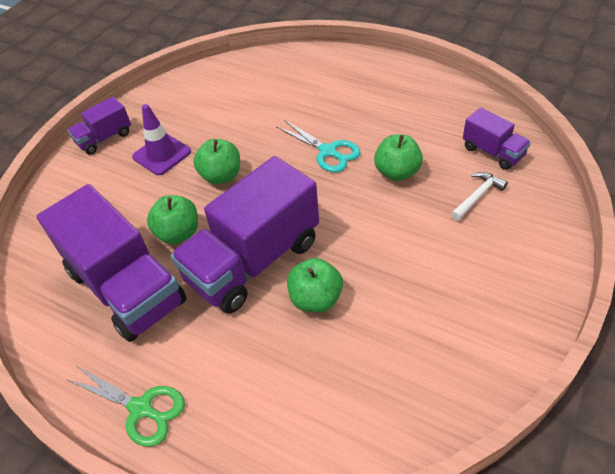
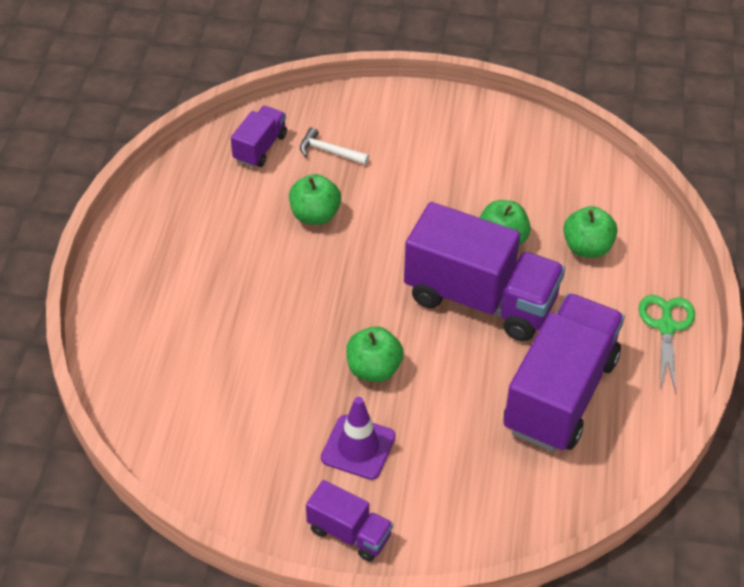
camera: 115 degrees left, 0 degrees up
green apple [147,195,198,244] -> green apple moved to [563,206,617,258]
turquoise scissors [277,120,361,173] -> none

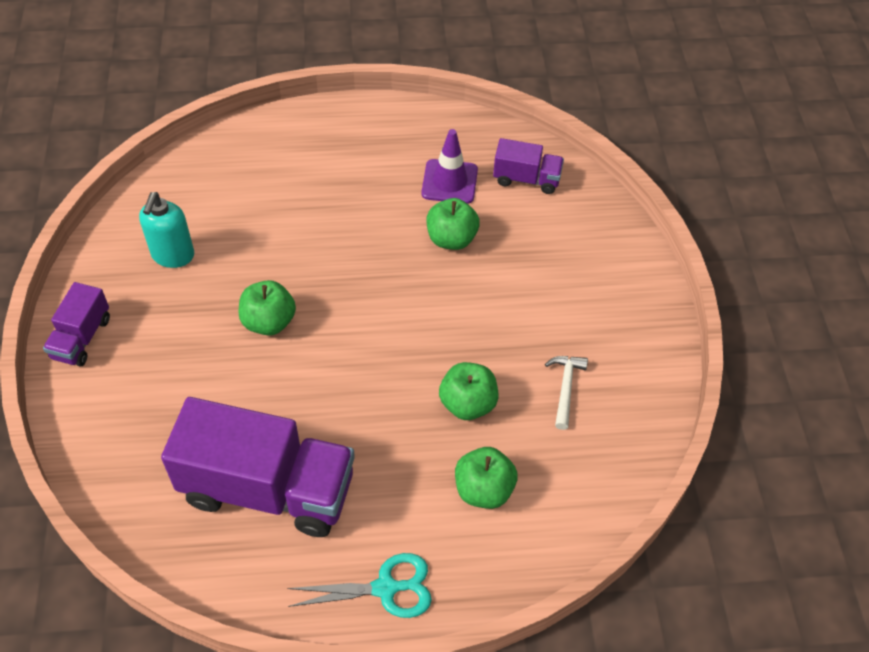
camera: 75 degrees right, 5 degrees up
white hammer [300,127,369,165] -> white hammer moved to [545,356,588,430]
purple traffic cone [321,397,396,480] -> purple traffic cone moved to [421,129,478,204]
purple truck [404,202,565,341] -> none
green scissors [639,295,695,393] -> turquoise scissors [287,553,432,618]
none -> turquoise soap dispenser [139,192,194,268]

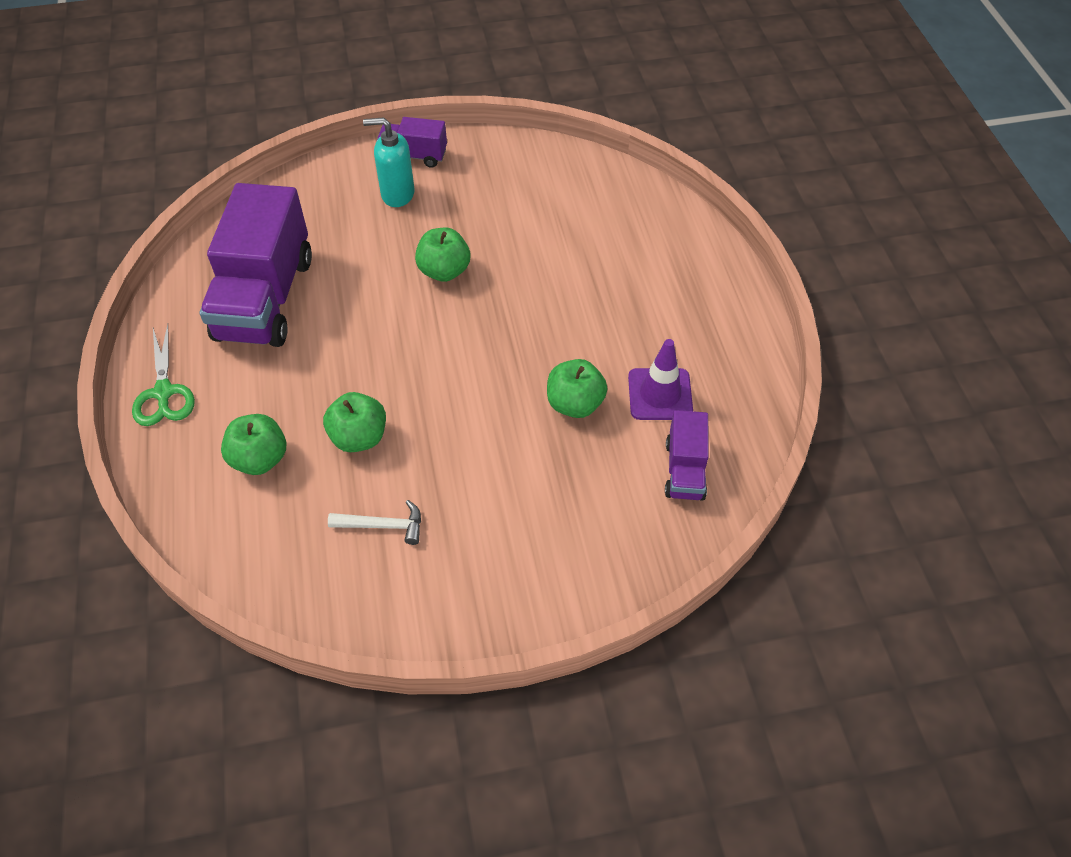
camera: 85 degrees right, 0 degrees up
turquoise soap dispenser [139,192,194,268] -> turquoise soap dispenser moved to [363,117,415,207]
turquoise scissors [287,553,432,618] -> green scissors [132,324,195,426]

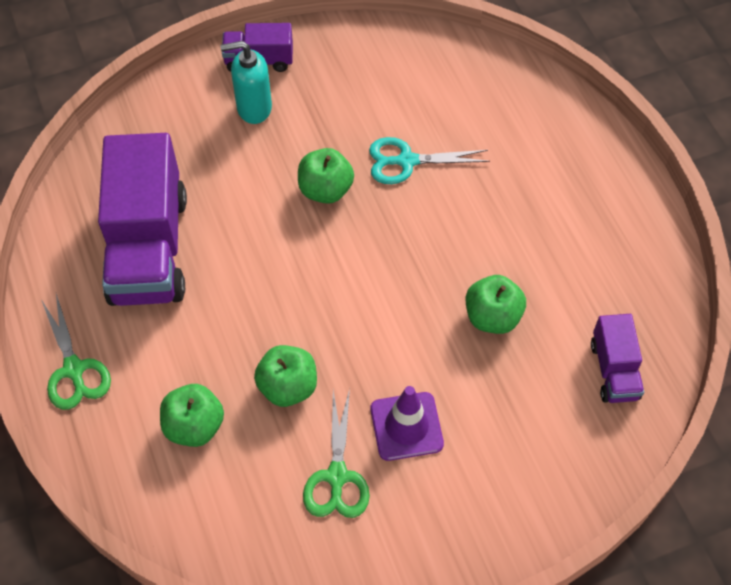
camera: 10 degrees left, 5 degrees up
white hammer [328,500,421,545] -> green scissors [303,388,370,518]
purple traffic cone [628,339,693,420] -> purple traffic cone moved to [371,386,444,461]
none -> turquoise scissors [369,137,490,184]

